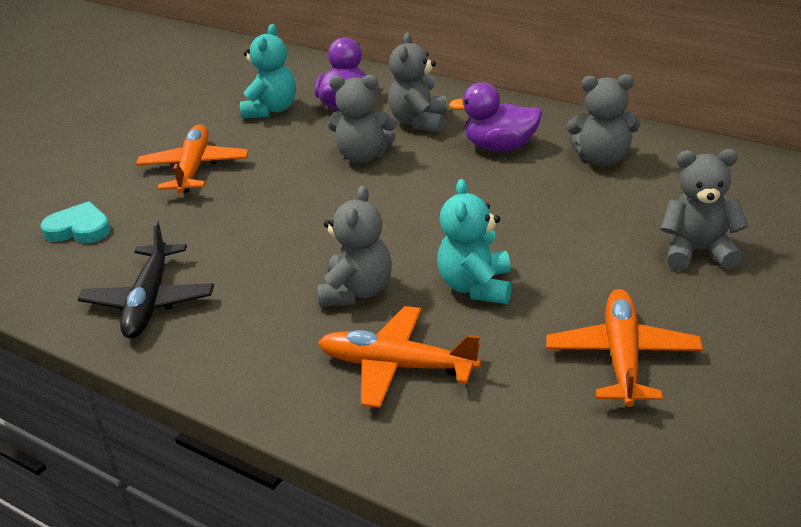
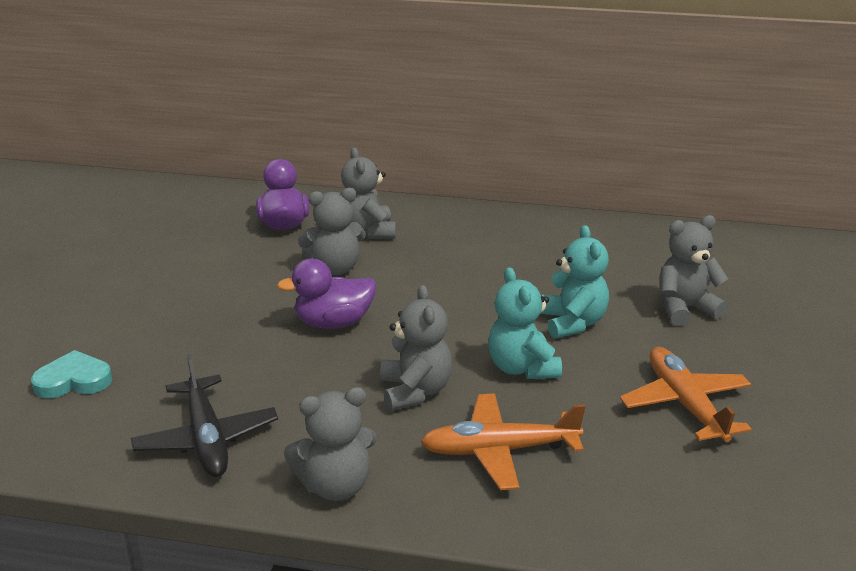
camera: 25 degrees left, 5 degrees down
orange plane [136,124,248,194] -> none
turquoise teddy bear [240,24,296,119] -> turquoise teddy bear moved to [541,225,609,339]
purple duck [449,82,543,151] -> purple duck moved to [277,258,376,329]
grey teddy bear [567,74,640,166] -> grey teddy bear moved to [284,387,377,501]

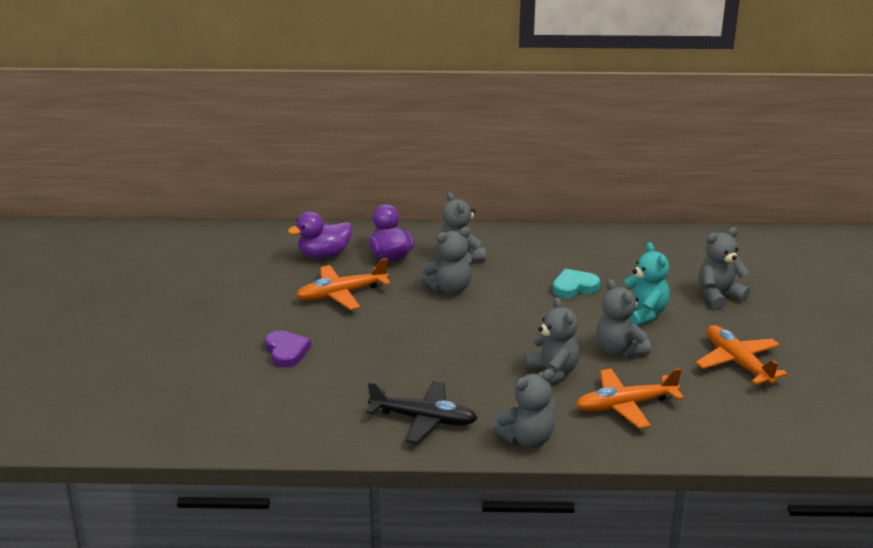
camera: 10 degrees left, 0 degrees up
turquoise heart [31,350,112,398] -> turquoise heart moved to [553,269,600,298]
black plane [131,354,278,477] -> black plane turned 45 degrees counterclockwise [366,381,478,443]
purple duck [277,258,376,329] -> purple duck moved to [288,212,352,259]
turquoise teddy bear [488,267,562,379] -> grey teddy bear [596,279,651,357]
none -> purple heart [265,330,311,368]
none -> orange plane [296,258,391,310]

